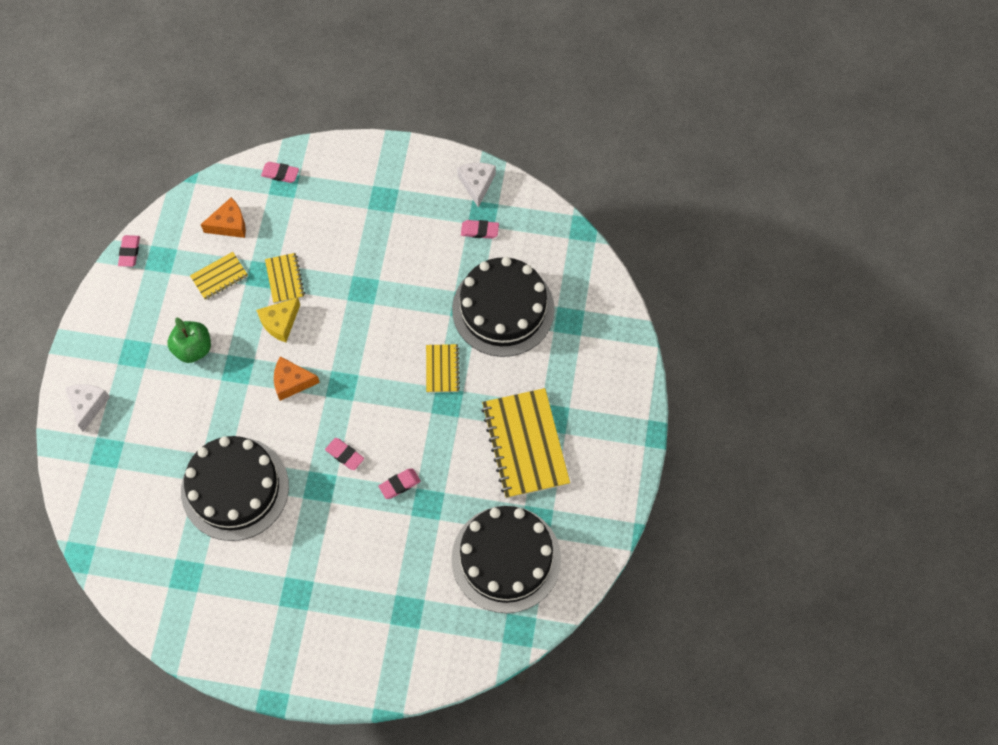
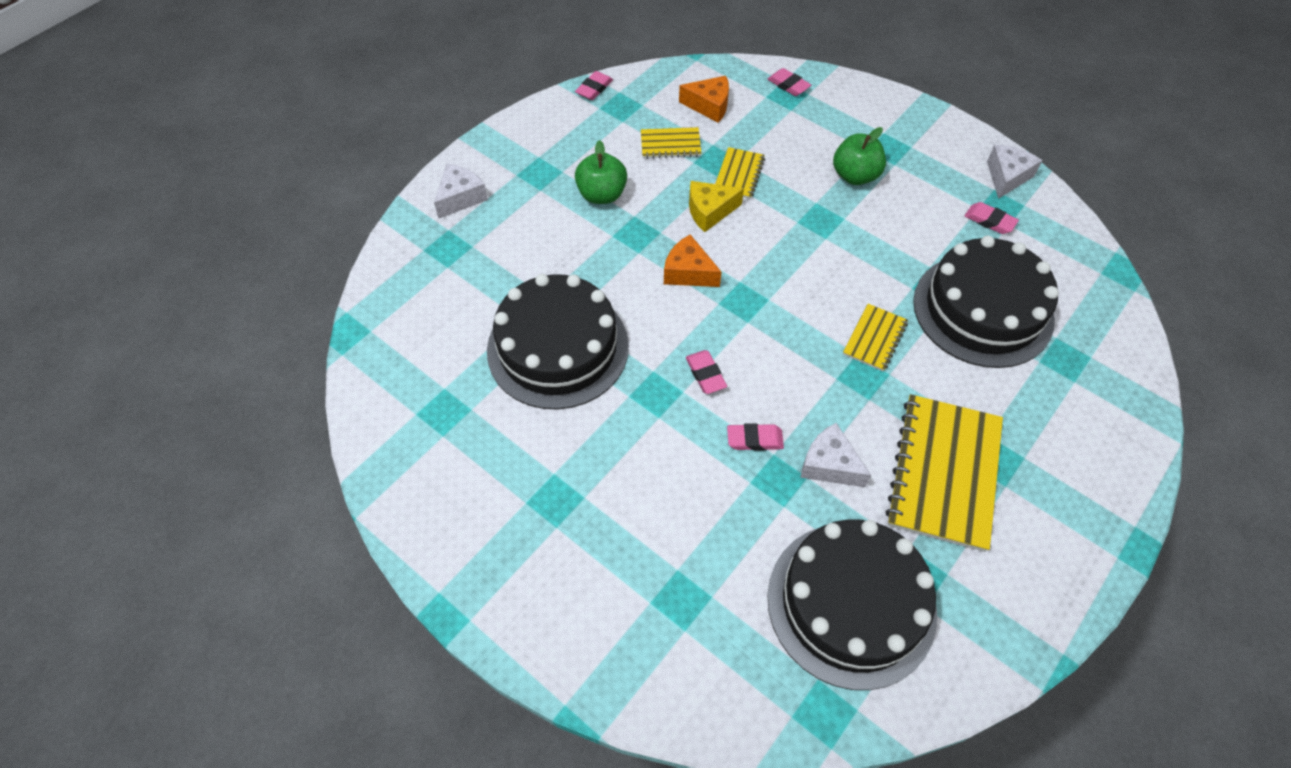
camera: 30 degrees right, 10 degrees down
none -> white cheese [800,423,871,487]
none -> green apple [833,127,886,185]

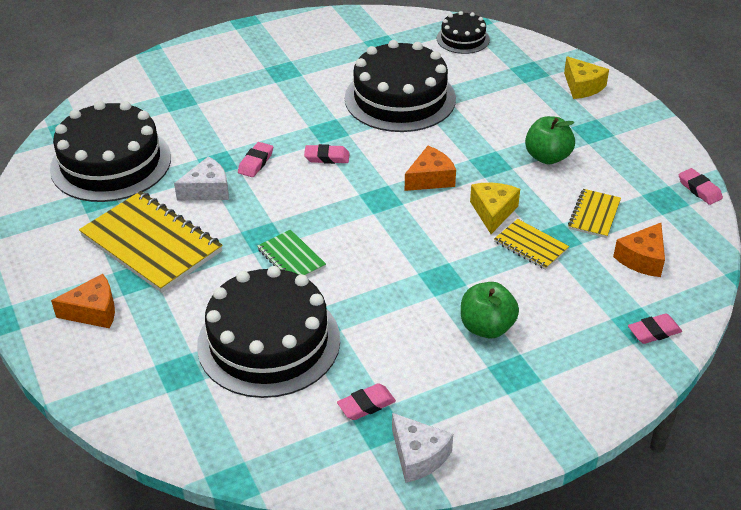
camera: 115 degrees right, 15 degrees down
white cheese [434,164,488,218] -> yellow cheese [564,56,609,99]
yellow notebook [843,304,908,371] -> green notebook [257,230,326,276]
none -> orange cheese [51,274,115,328]
none -> black cake [437,11,490,54]

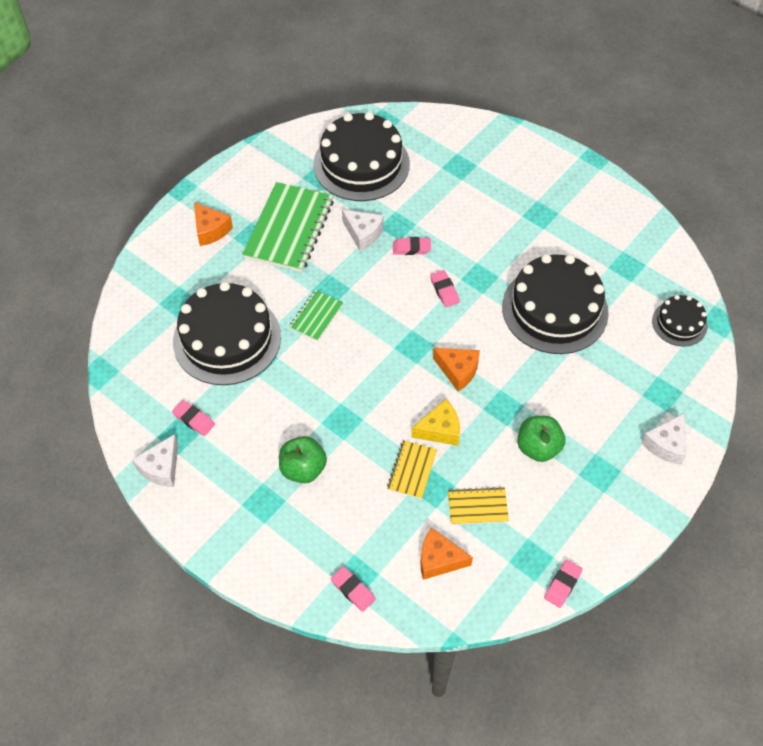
camera: 65 degrees right, 15 degrees up
yellow notebook [79,191,223,293] -> green notebook [242,182,334,272]
yellow cheese [564,56,609,99] -> white cheese [641,413,686,465]

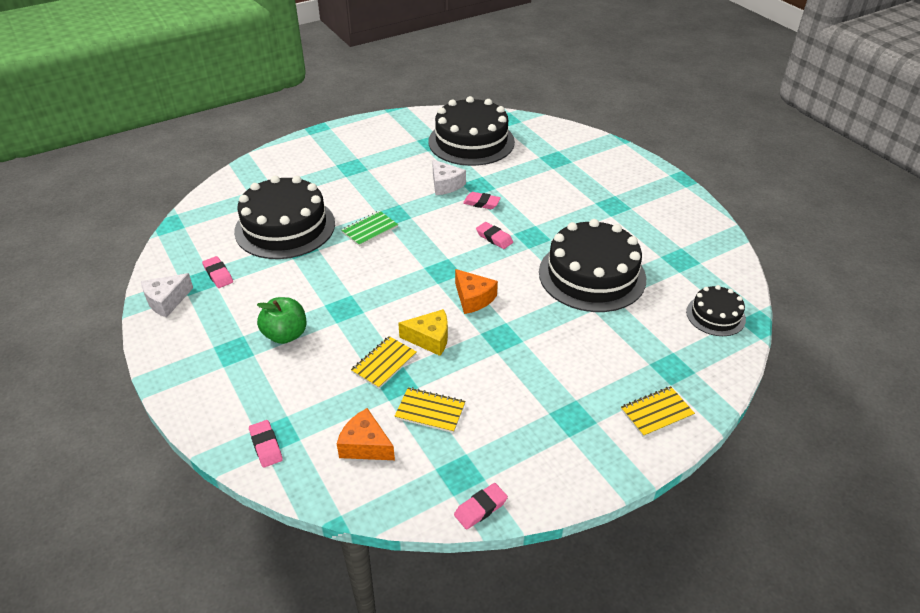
camera: 20 degrees right, 15 degrees down
orange cheese [194,202,233,246] -> none
green notebook [242,182,334,272] -> none
pink eraser [430,270,460,307] -> pink eraser turned 45 degrees counterclockwise [476,222,513,249]
green apple [517,416,565,462] -> none
white cheese [641,413,686,465] -> yellow notebook [621,386,695,437]

